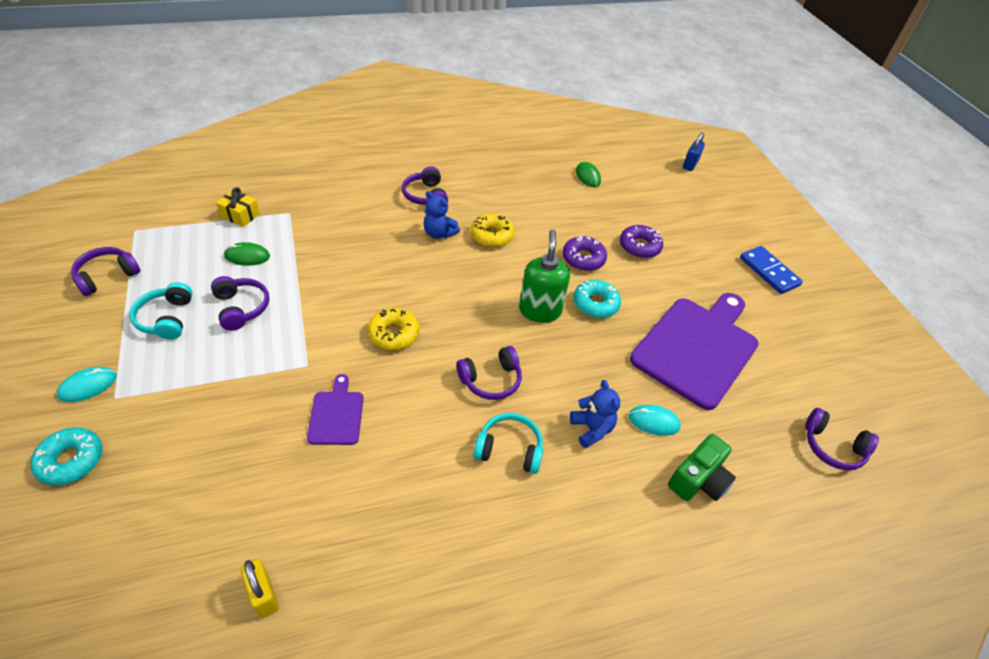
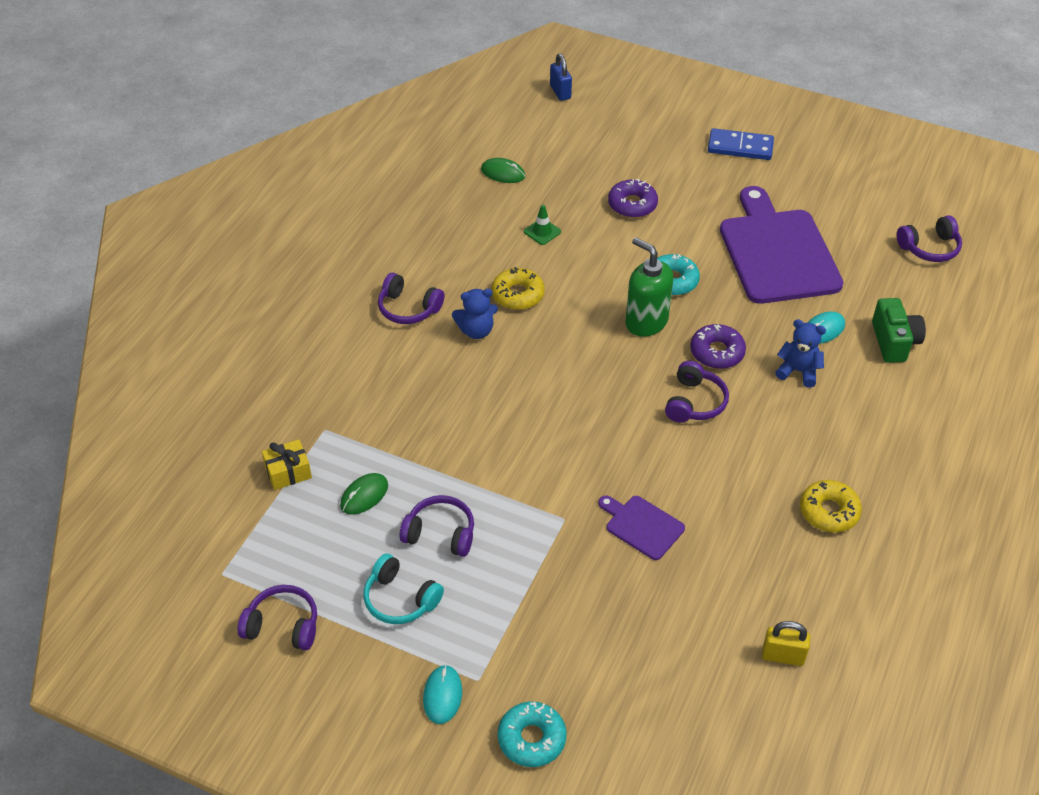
camera: 45 degrees left, 0 degrees up
purple headphones [71,247,140,296] -> purple headphones turned 105 degrees clockwise [238,585,317,651]
yellow donut [368,308,419,350] -> yellow donut moved to [800,480,862,533]
turquoise headphones [474,413,543,474] -> none
purple donut [562,236,607,271] -> purple donut moved to [690,324,746,369]
none -> green traffic cone [524,205,561,245]

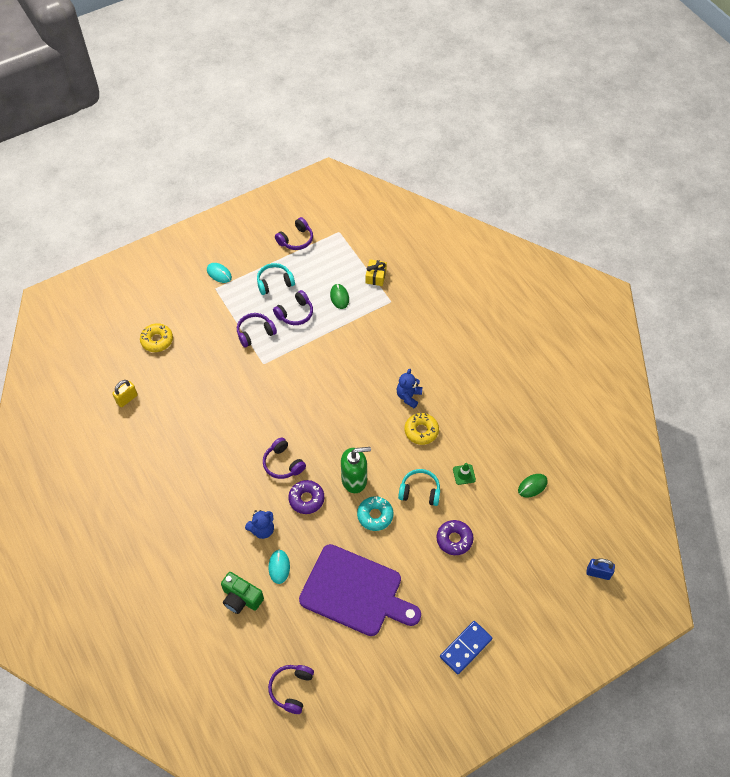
camera: 125 degrees right, 10 degrees up
purple headphones [378,273,445,324] -> purple headphones moved to [237,313,277,348]
turquoise donut [498,701,567,767] -> none
purple cutting board [599,495,685,560] -> none
yellow donut [800,480,862,533] -> yellow donut moved to [140,323,173,352]
none -> turquoise headphones [398,469,440,506]

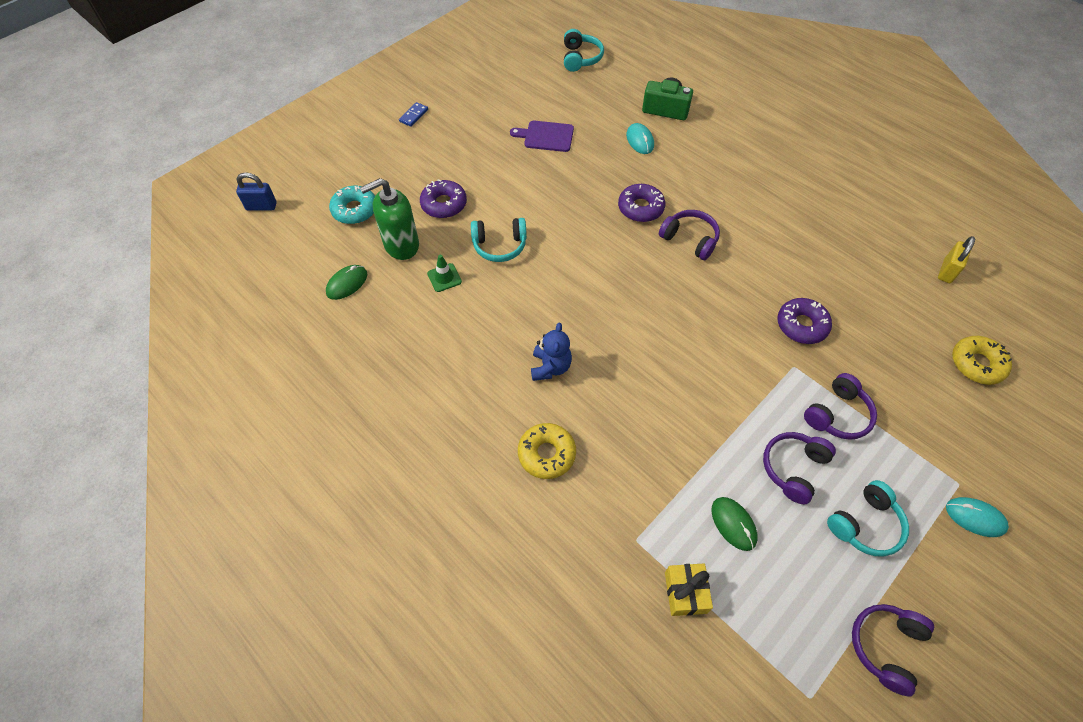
camera: 165 degrees right, 0 degrees up
blue teddy bear [245,510,274,539] -> none
purple headphones [268,665,314,714] -> turquoise headphones [564,29,604,72]
purple cutting board [299,544,421,636] -> purple cutting board [510,121,574,152], size x0.46
green soap dispenser [341,447,371,493] -> green soap dispenser moved to [360,178,419,260]
turquoise donut [357,496,393,531] -> turquoise donut moved to [329,186,375,224]
yellow donut [405,413,439,445] -> yellow donut moved to [518,423,576,479]
blue domino [440,621,492,674] -> blue domino [399,102,428,127], size x0.54
none -> purple donut [777,298,832,344]

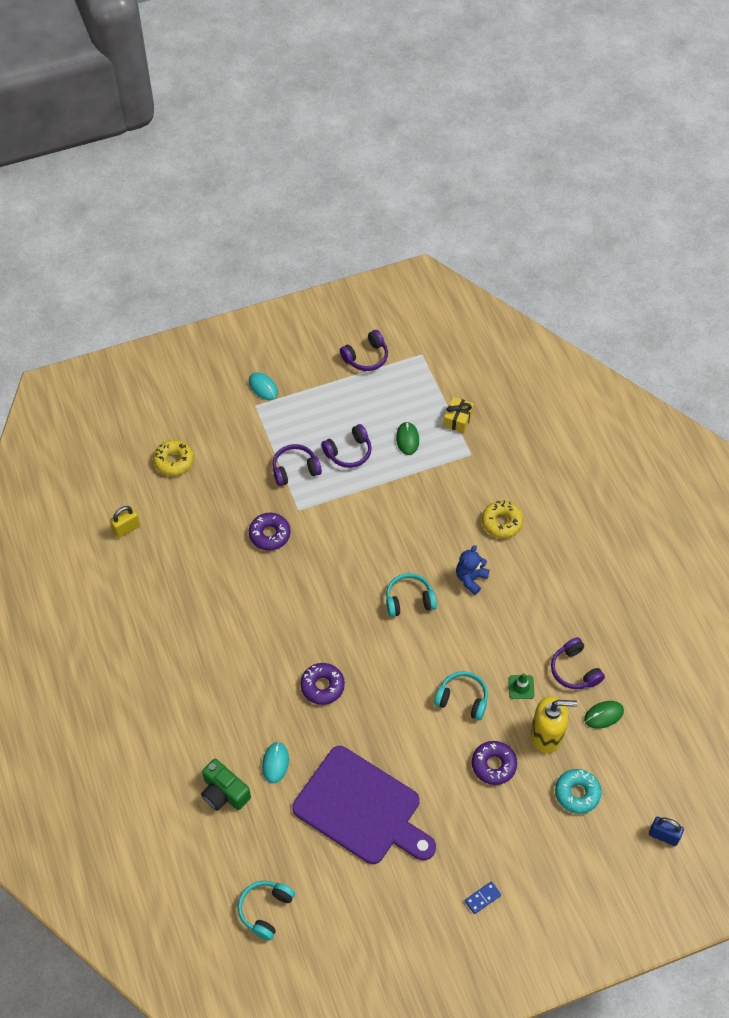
camera: 155 degrees left, 0 degrees up
green soap dispenser [360,178,419,260] -> yellow soap dispenser [531,696,577,753]
purple cutting board [510,121,574,152] -> purple cutting board [292,746,436,864], size x2.16
purple headphones [659,210,720,260] -> purple headphones moved to [551,637,605,689]
turquoise headphones [827,480,909,557] -> turquoise headphones moved to [386,573,437,617]

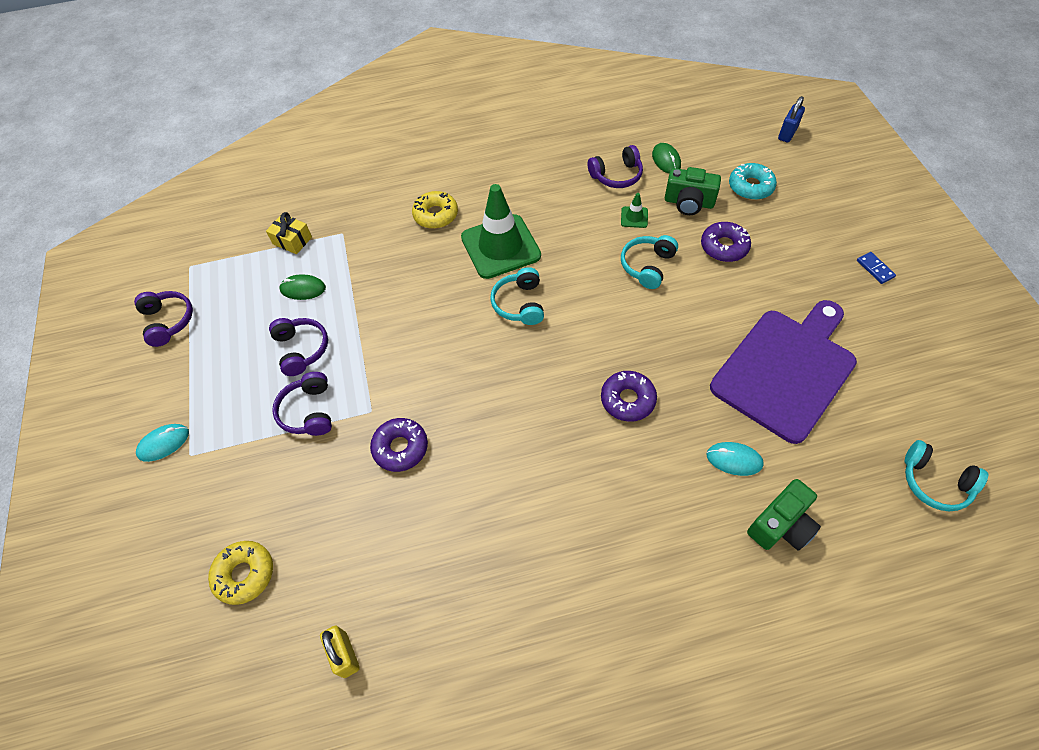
camera: 80 degrees left, 0 degrees up
blue teddy bear [456,545,490,595] -> green traffic cone [461,184,541,279]
yellow soap dispenser [531,696,577,753] -> green camera [665,167,721,215]

